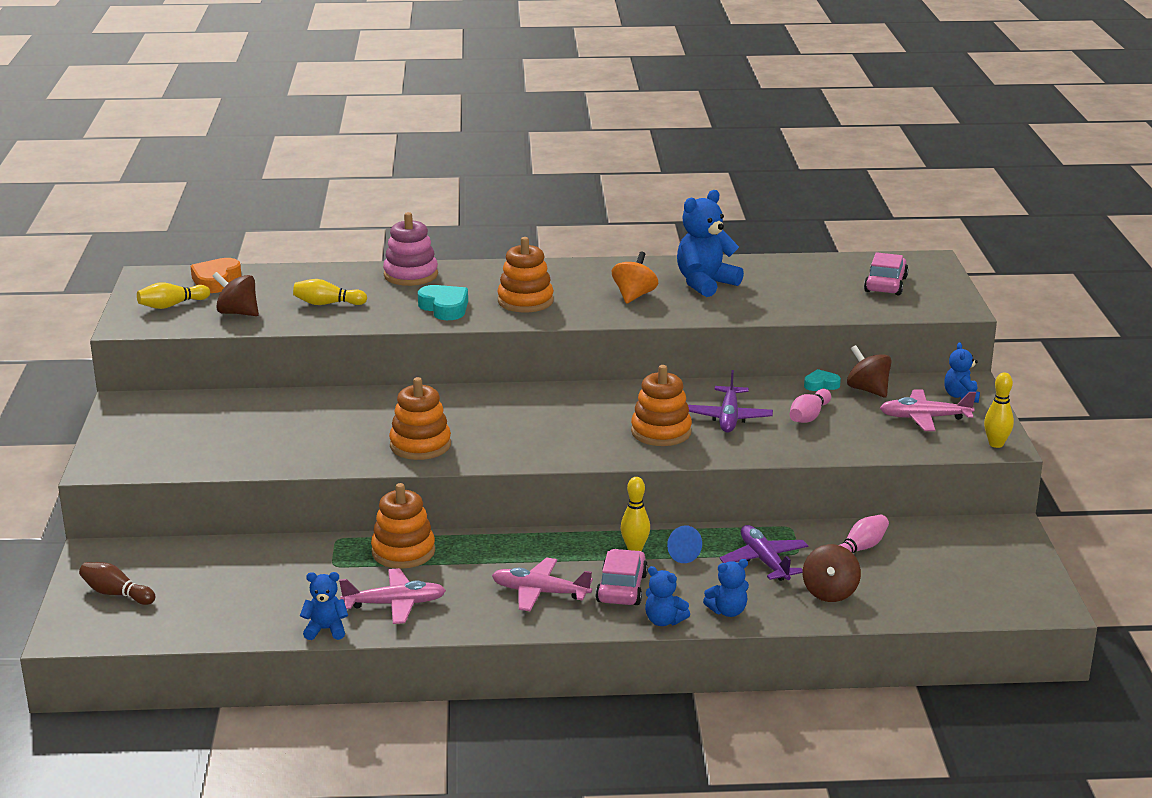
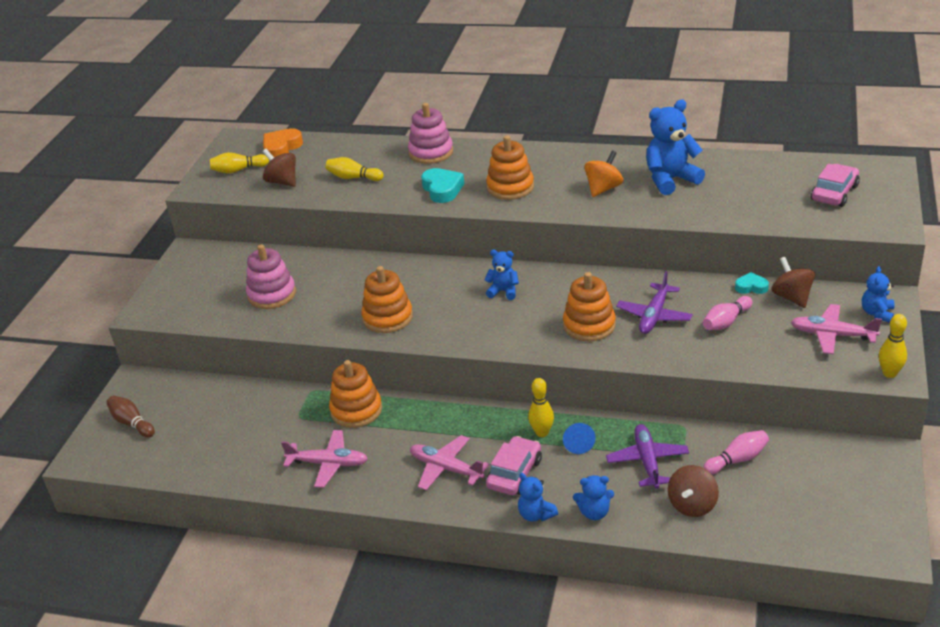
camera: 20 degrees right, 10 degrees up
blue teddy bear [300,572,348,640] -> blue teddy bear moved to [484,250,519,300]
none -> pink stacking toy [246,244,296,309]

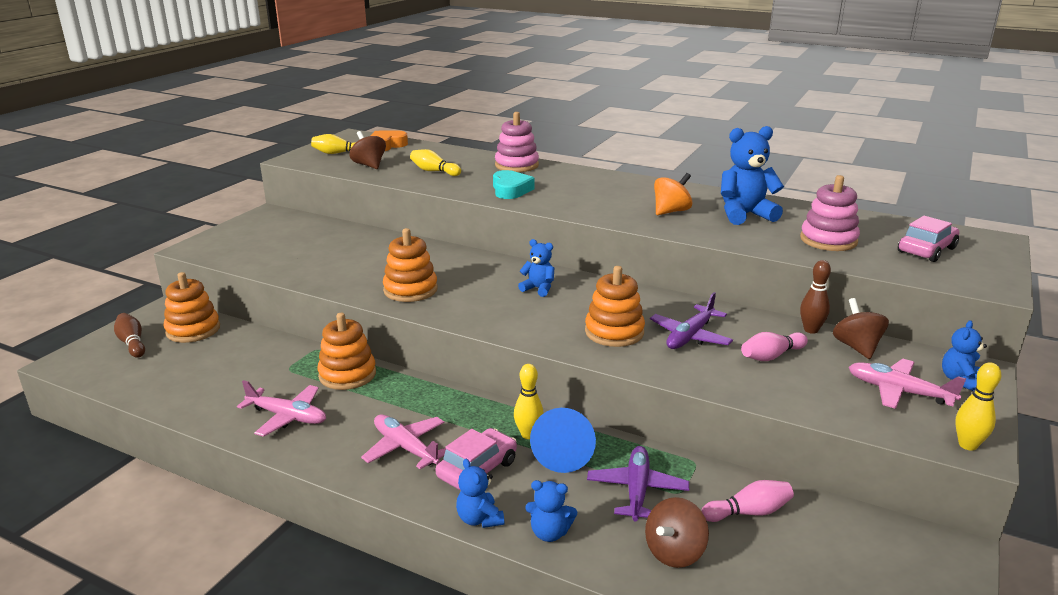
camera: 10 degrees right, 10 degrees down
pink stacking toy [246,244,296,309] -> pink stacking toy moved to [800,175,860,251]
orange stacking toy [486,135,534,200] -> orange stacking toy moved to [164,272,220,343]
blue cone [563,423,596,454] -> blue cone [530,408,596,473], size x1.64
turquoise heart [735,272,769,294] -> brown bowling pin [800,260,831,334]

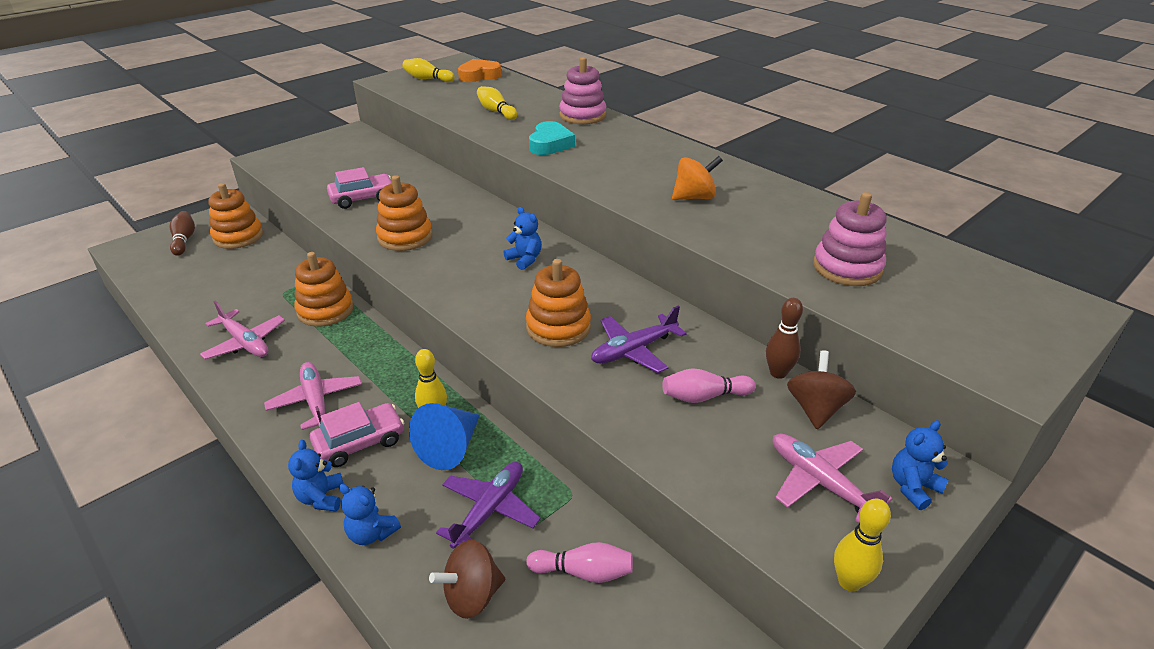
camera: 20 degrees right, 10 degrees up
brown spinning top [349,131,386,169] -> none
blue teddy bear [721,126,784,225] -> none
pink car [898,216,960,262] -> pink car moved to [327,167,392,209]

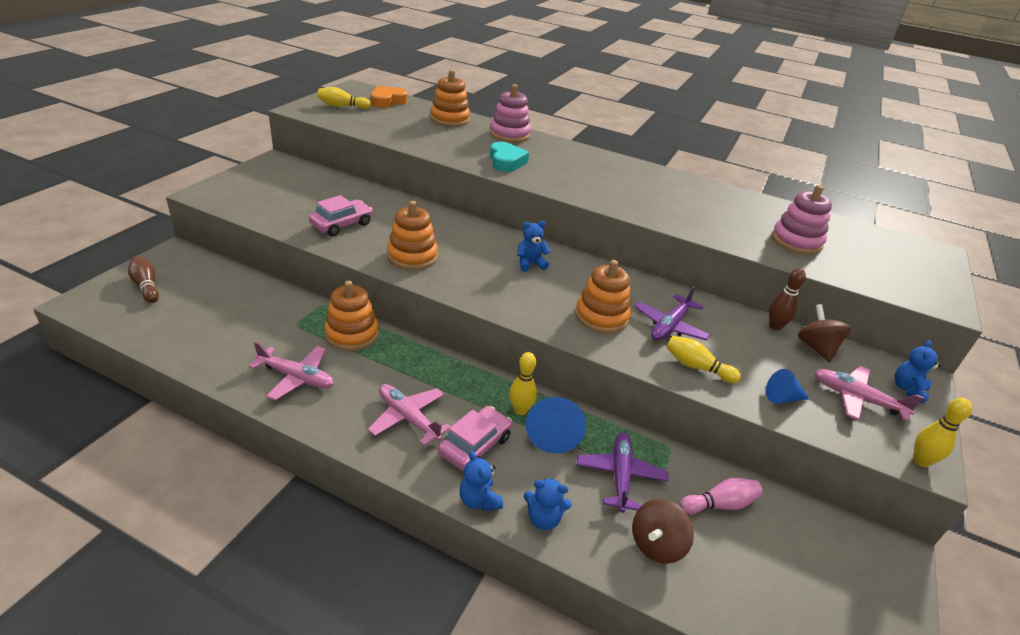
camera: 25 degrees left, 0 degrees up
orange stacking toy [208,183,263,249] -> orange stacking toy moved to [430,70,470,127]
yellow bowling pin [477,86,517,120] -> yellow bowling pin moved to [666,336,741,383]
blue teddy bear [503,207,541,270] -> blue teddy bear turned 45 degrees counterclockwise [517,221,551,272]
pink bowling pin [662,368,756,403] -> none
orange spinning top [672,156,723,200] -> none
none -> blue cone [766,369,809,404]

